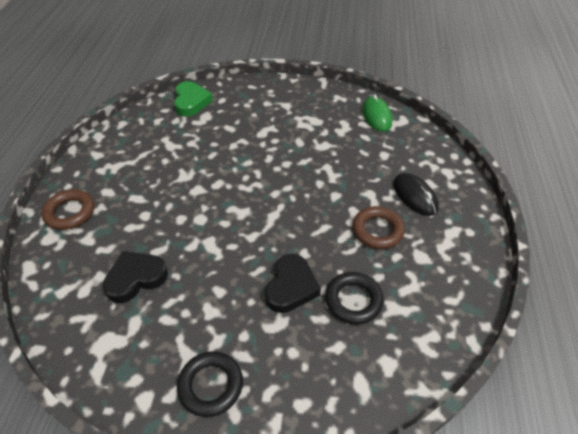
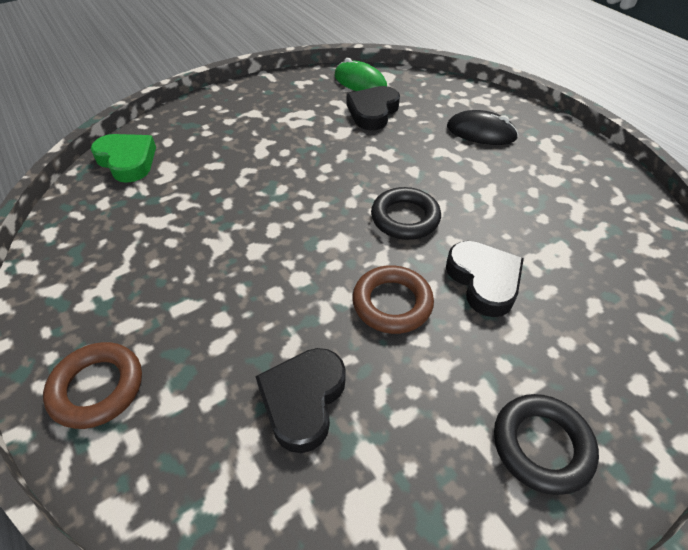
camera: 40 degrees left, 0 degrees up
black ring [325,272,384,324] -> black ring moved to [371,187,441,240]
brown ring [353,206,405,249] -> brown ring moved to [352,265,434,334]
none -> black heart [347,86,400,130]

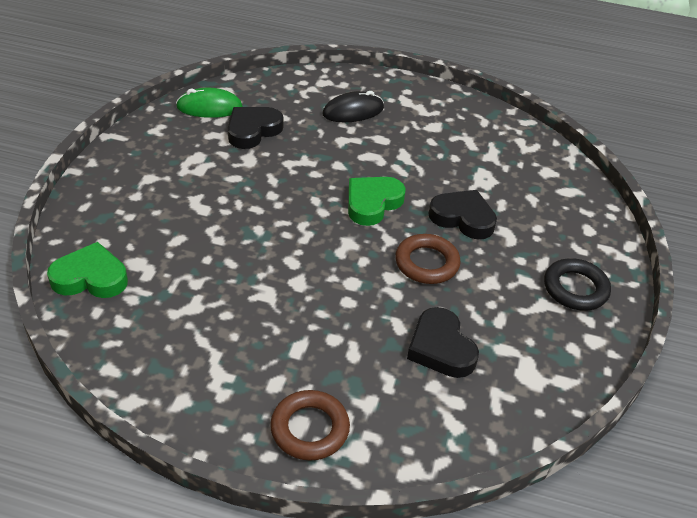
camera: 45 degrees left, 5 degrees down
black heart [347,86,400,130] -> black heart turned 60 degrees clockwise [228,107,283,149]
black ring [371,187,441,240] -> green heart [348,177,406,226]

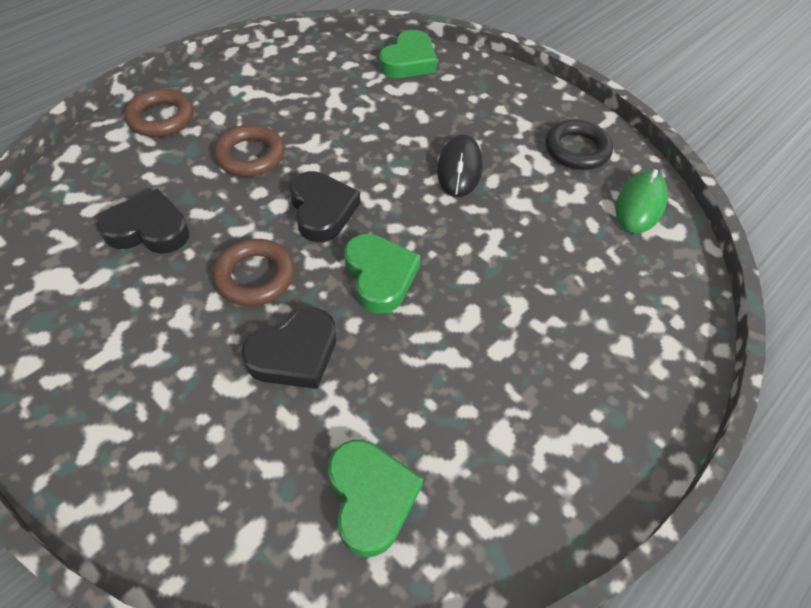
camera: 120 degrees right, 10 degrees up
black heart [228,107,283,149] -> black heart moved to [289,171,360,242]
black mouse [322,91,384,122] -> black mouse moved to [437,134,483,197]
black ring [544,258,611,311] -> black ring moved to [546,119,613,170]
none -> brown ring [214,124,285,177]
none -> green heart [328,440,424,557]

